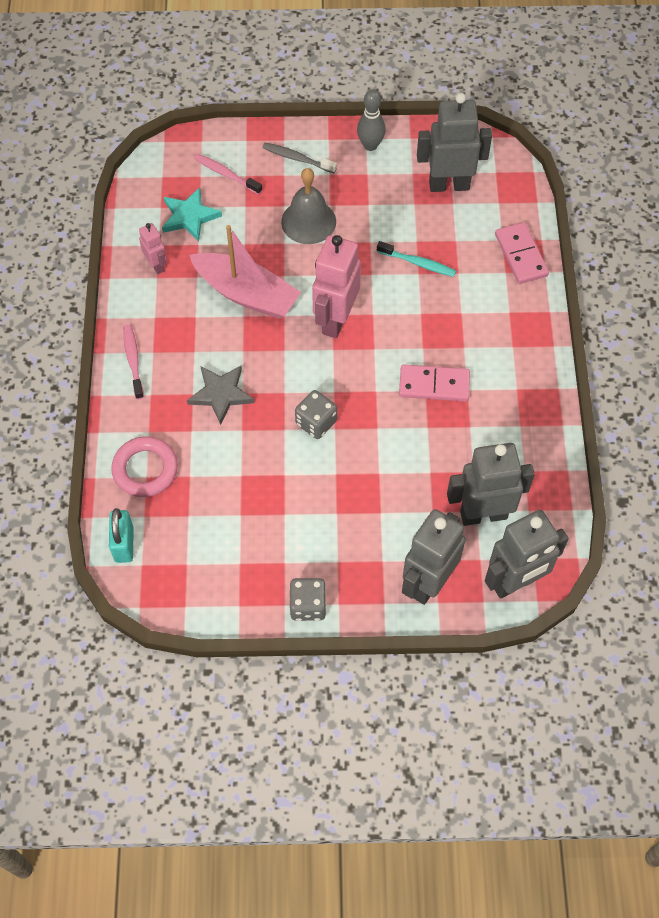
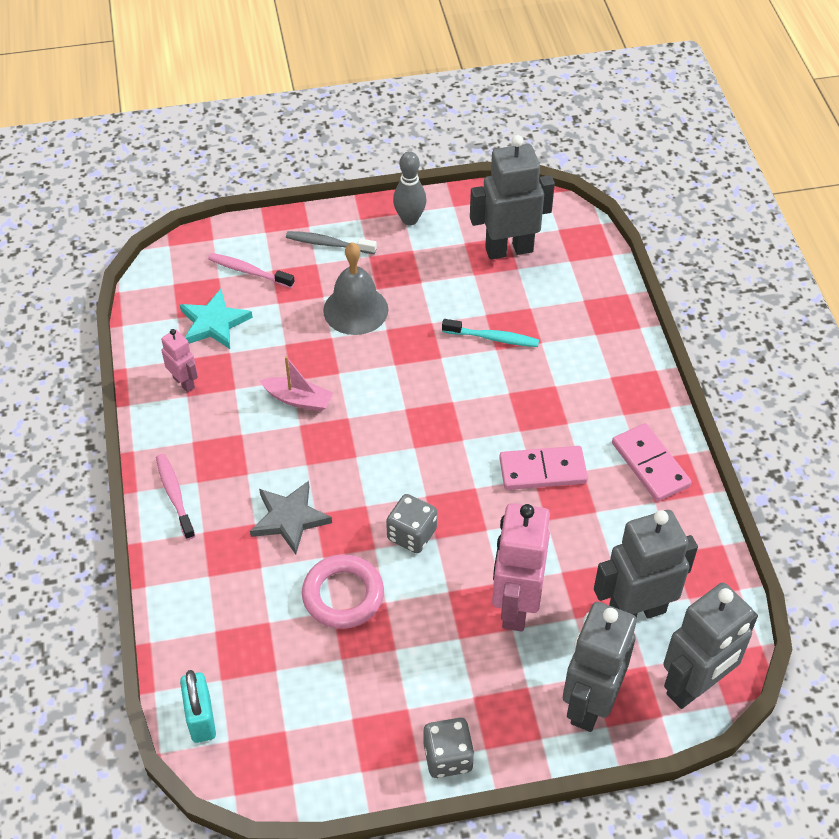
camera: 10 degrees left, 10 degrees down
pink ring [111,436,178,497] -> pink ring moved to [302,554,384,629]
pink boat [189,225,301,319] -> pink boat [260,356,333,411], size x0.52
pink robot [312,235,361,338] -> pink robot moved to [492,503,550,632]
pink domino [495,222,549,284] -> pink domino moved to [612,423,692,502]

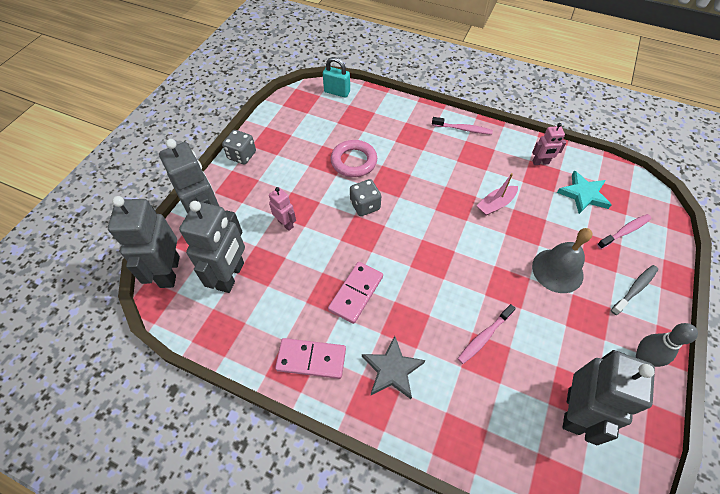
camera: 125 degrees right, 5 degrees up
grey star [250,481,332,554] -> grey star moved to [362,336,425,399]
turquoise toothbrush [442,319,539,347] -> pink toothbrush [457,304,516,364]
pink robot [492,503,550,632] -> pink robot [269,187,296,231], size x0.51

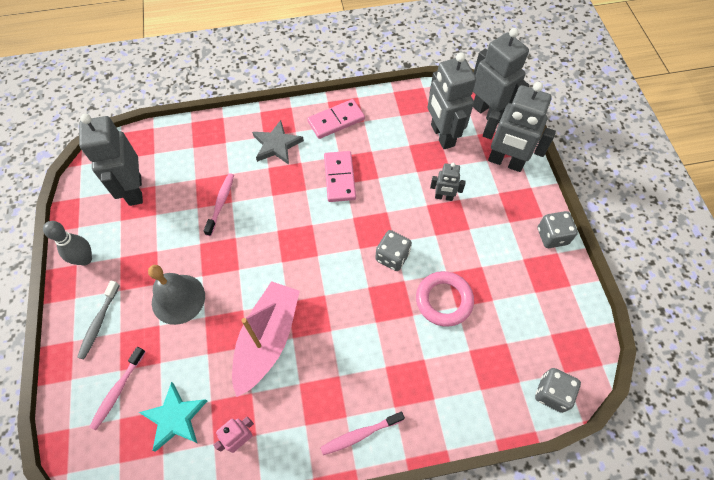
camera: 145 degrees right, 5 degrees up
pink robot [269,187,296,231] -> grey robot [430,163,466,201]
turquoise padlock [323,57,350,98] -> grey dice [535,368,581,413]
pink boat [477,173,518,216] -> pink boat [232,281,300,397], size x1.91

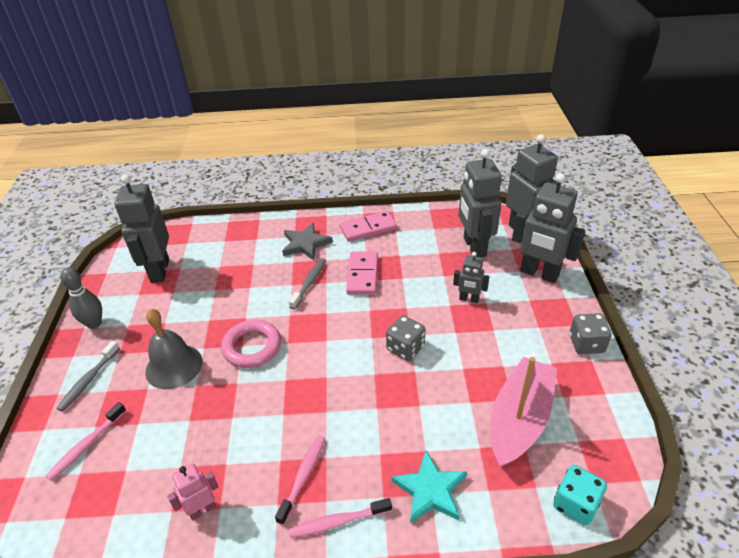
camera: 10 degrees right, 20 degrees down
turquoise star [139,382,207,452] -> turquoise star moved to [391,450,467,524]
pink toothbrush [204,173,234,236] -> pink toothbrush moved to [275,435,325,525]
pink boat [232,281,300,397] -> pink boat moved to [491,357,557,468]
pink ring [416,271,474,327] -> pink ring moved to [221,320,281,368]
grey dice [535,368,581,413] -> turquoise dice [553,465,607,526]
none -> grey toothbrush [289,258,326,309]

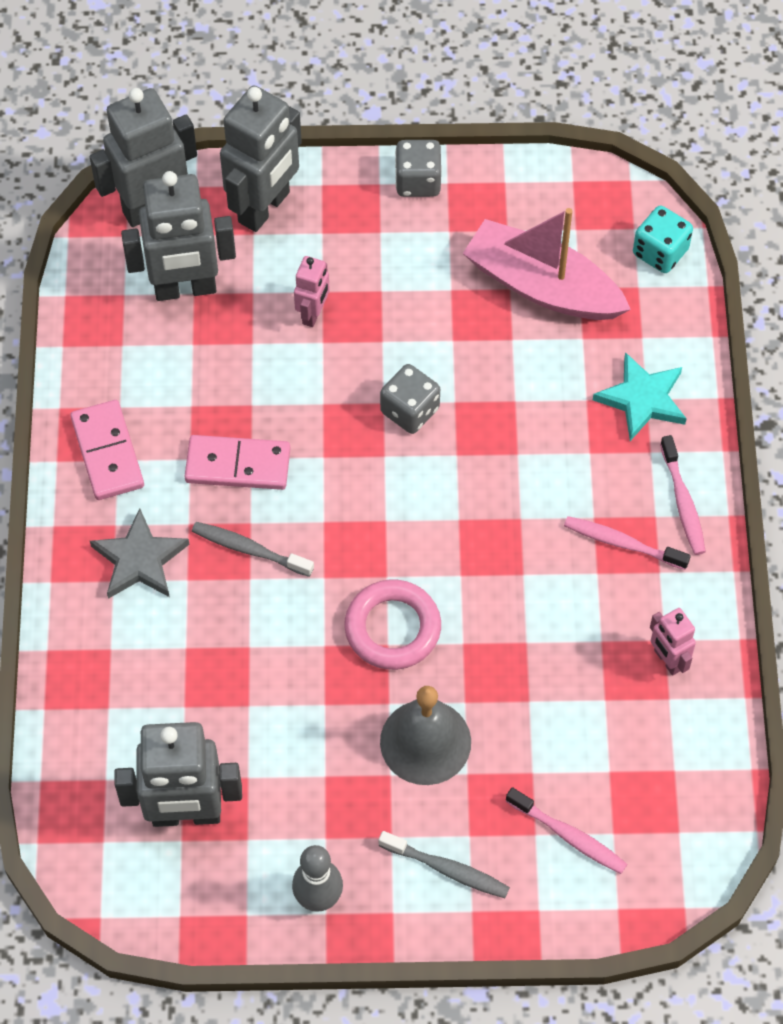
camera: 90 degrees left, 20 degrees up
grey robot [453,252,489,303] -> pink robot [294,256,330,327]

